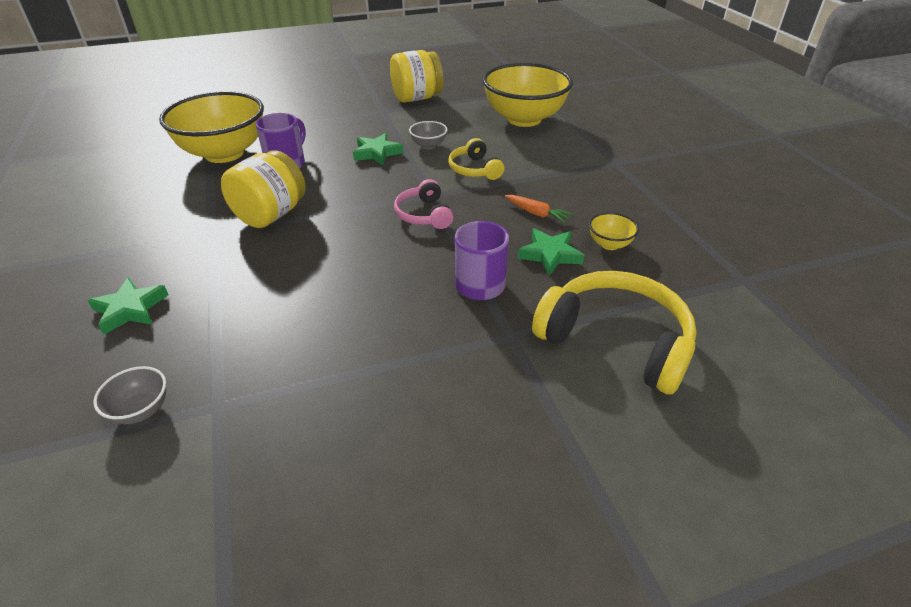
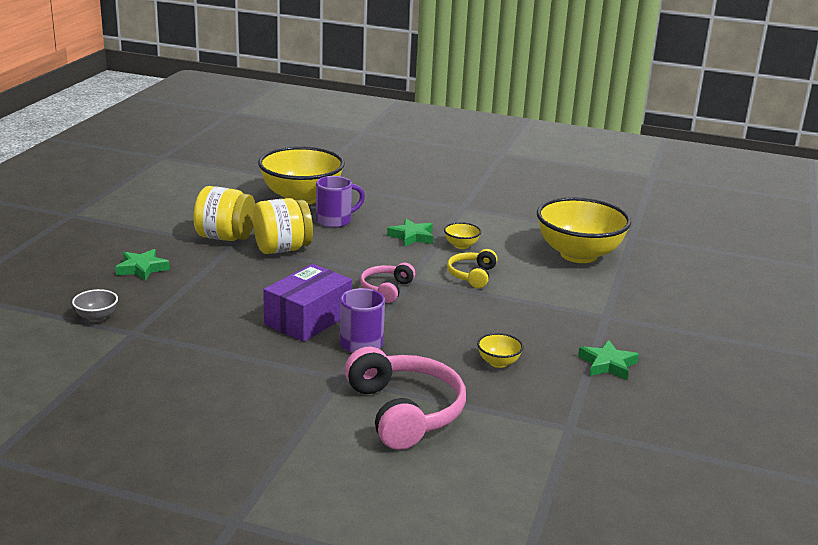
camera: 35 degrees right, 15 degrees down
yellow jar [390,50,443,103] -> yellow jar moved to [193,186,255,241]
grey bowl [409,121,448,149] -> yellow bowl [444,222,481,249]
orange carrot [505,195,573,223] -> none
green star [518,228,584,276] -> green star moved to [578,340,639,380]
yellow headphones [532,271,697,395] -> pink headphones [345,347,466,450]
none -> purple box [263,264,352,342]

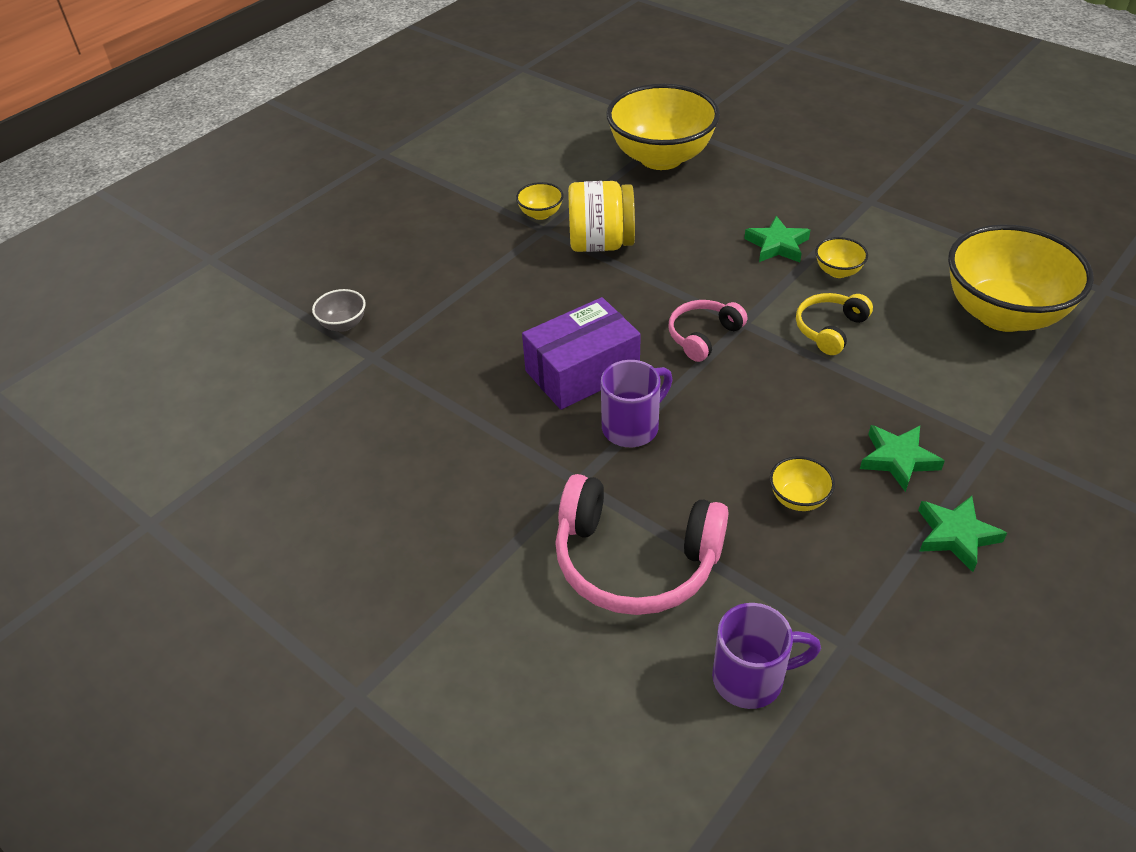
camera: 25 degrees right, 20 degrees up
green star [115,249,170,281] -> green star moved to [860,425,945,492]
yellow jar [193,186,255,241] -> yellow bowl [516,182,563,220]
purple mug [316,176,365,228] -> purple mug moved to [712,603,821,709]
pink headphones [345,347,466,450] -> pink headphones turned 105 degrees clockwise [555,474,728,615]

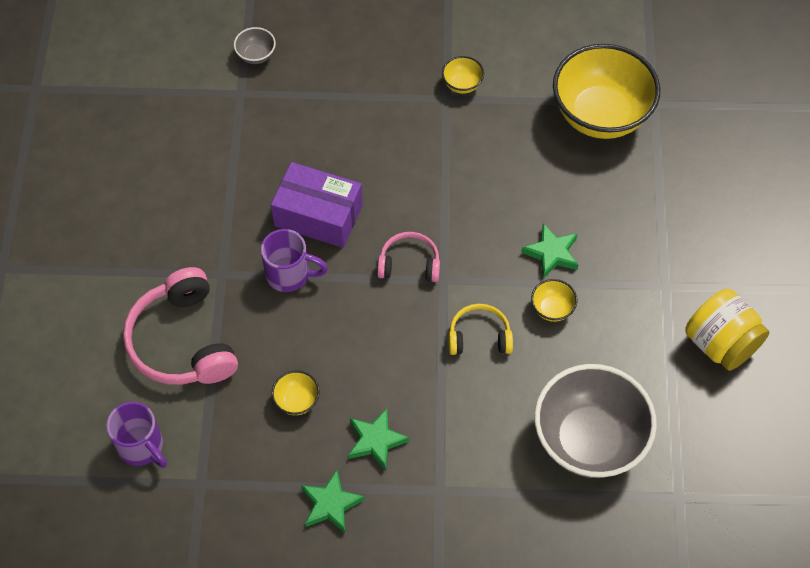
camera: 50 degrees right, 15 degrees up
yellow jar [568,181,635,252] -> yellow jar moved to [685,289,769,371]
yellow bowl [948,224,1094,332] -> grey bowl [534,364,657,478]

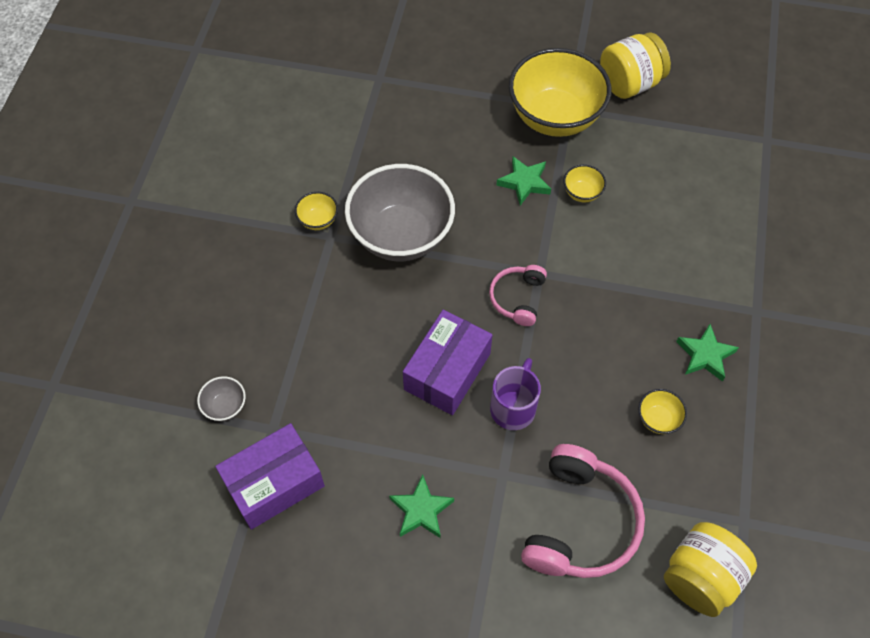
camera: 80 degrees left, 0 degrees up
purple mug [106,402,167,468] -> yellow jar [664,522,757,617]
pink headphones [123,267,238,385] -> pink headphones turned 60 degrees counterclockwise [521,444,645,578]
green star [301,470,364,533] -> green star moved to [389,475,454,538]
yellow headphones [449,304,513,355] -> none
grey bowl [534,364,657,478] -> grey bowl moved to [345,164,455,261]
yellow bowl [553,44,660,139] -> yellow bowl moved to [509,48,611,137]
none -> purple box [215,423,325,530]

